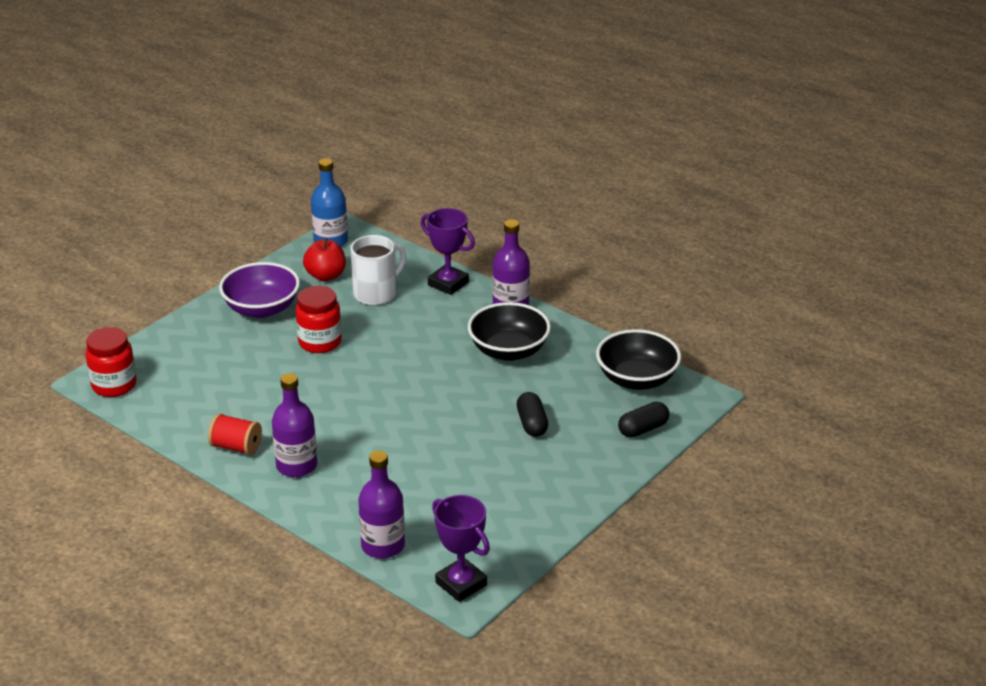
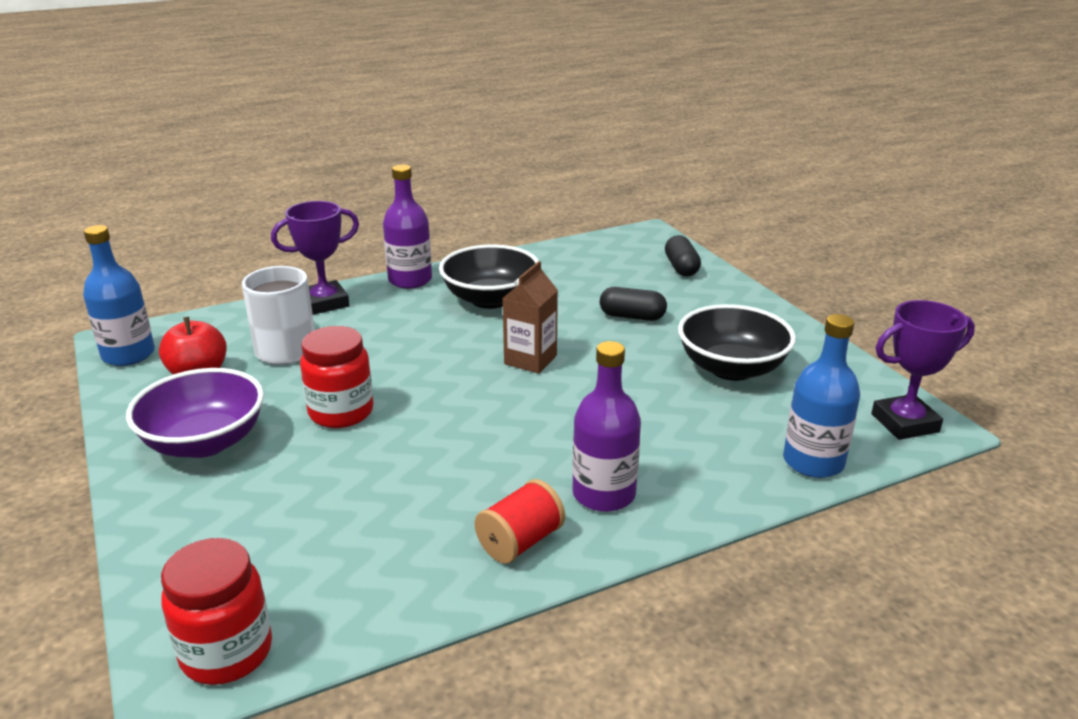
camera: 65 degrees left, 5 degrees down
purple bottle [358,451,405,559] -> blue bottle [783,314,860,478]
black bowl [596,329,681,390] -> black bowl moved to [678,304,796,381]
none -> brown carton [502,261,558,374]

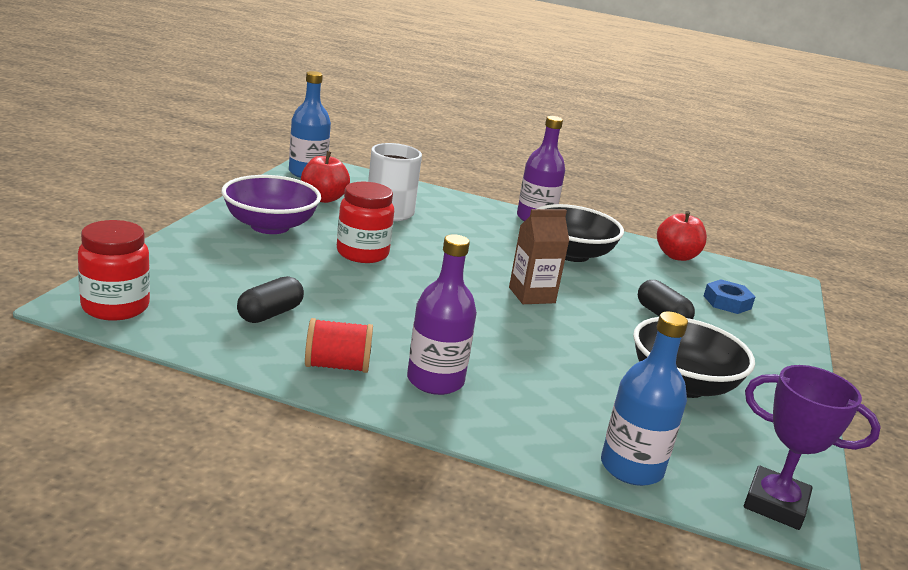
camera: 40 degrees right, 5 degrees down
purple trophy [271,201,359,315] -> none
black capsule [665,235,701,276] -> black capsule moved to [237,276,304,323]
none -> red apple [657,211,707,261]
none -> blue nut [704,280,755,314]

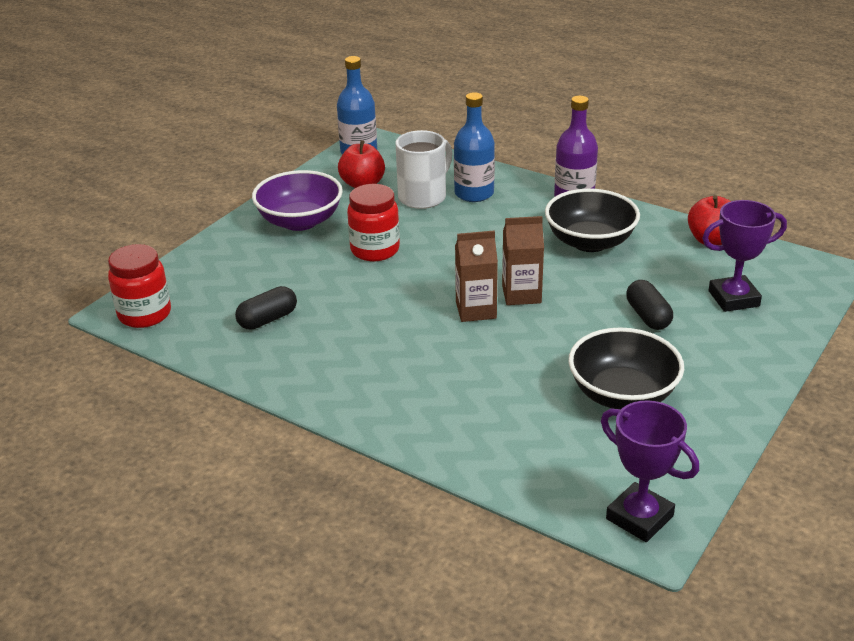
camera: 20 degrees right, 10 degrees up
red spool [305,318,373,373] -> none
purple bottle [407,234,477,395] -> none
blue bottle [601,312,688,486] -> blue bottle moved to [454,92,495,202]
blue nut [704,280,755,314] -> purple trophy [702,200,787,312]
none -> brown carton [455,230,498,322]

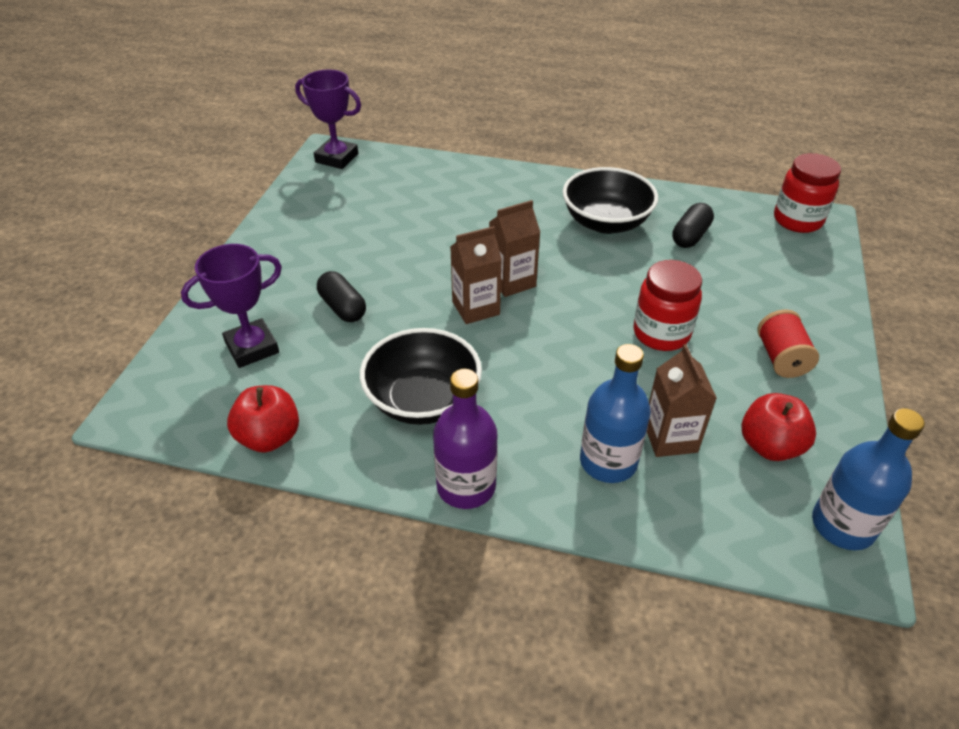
camera: 160 degrees right, 10 degrees up
purple bowl [252,170,343,231] -> red spool [757,309,819,378]
white mug [395,130,452,209] -> brown carton [647,344,717,457]
black bowl [568,327,684,409] -> black bowl moved to [562,167,658,234]

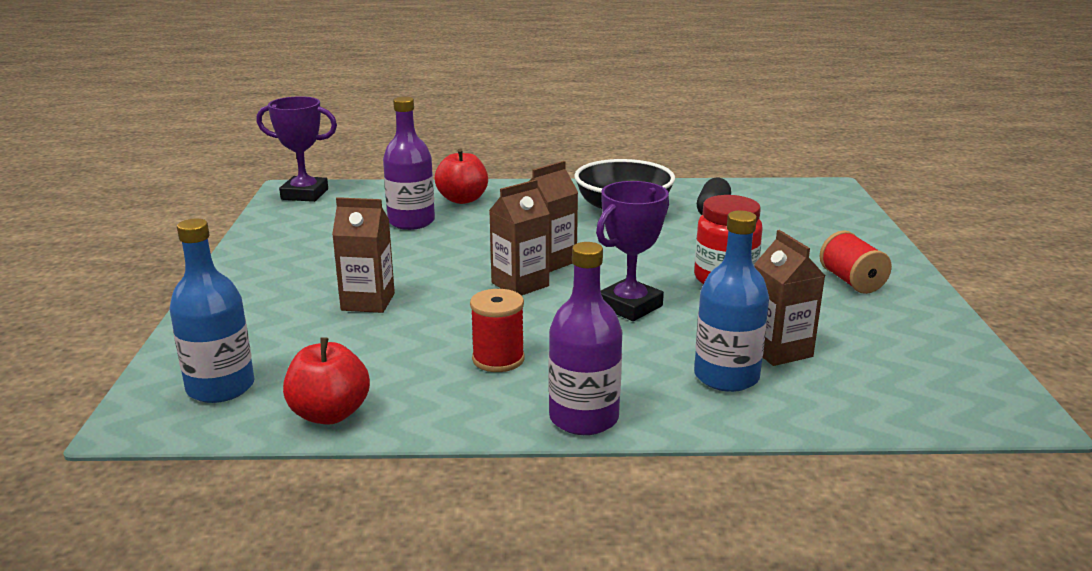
camera: 15 degrees left, 20 degrees down
purple trophy [181,244,282,368] -> purple trophy moved to [596,181,669,321]
black capsule [317,271,366,322] -> brown carton [332,197,395,313]
black bowl [360,328,482,425] -> red spool [470,289,525,372]
red apple [742,393,816,461] -> red apple moved to [435,149,488,204]
red jar [774,153,841,233] -> none
blue bottle [812,408,925,550] -> blue bottle moved to [170,219,254,403]
none -> purple bottle [383,97,435,230]

